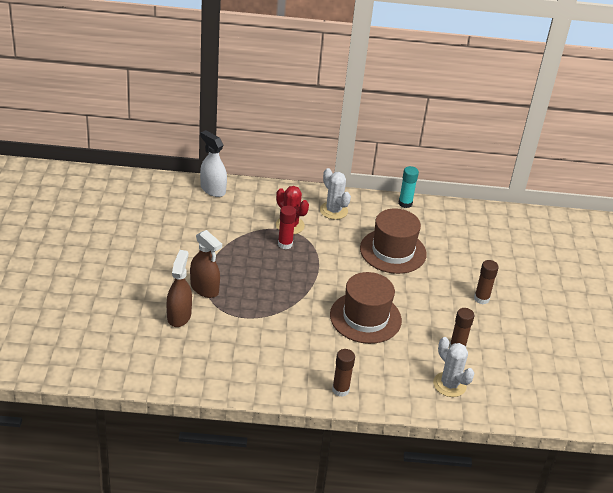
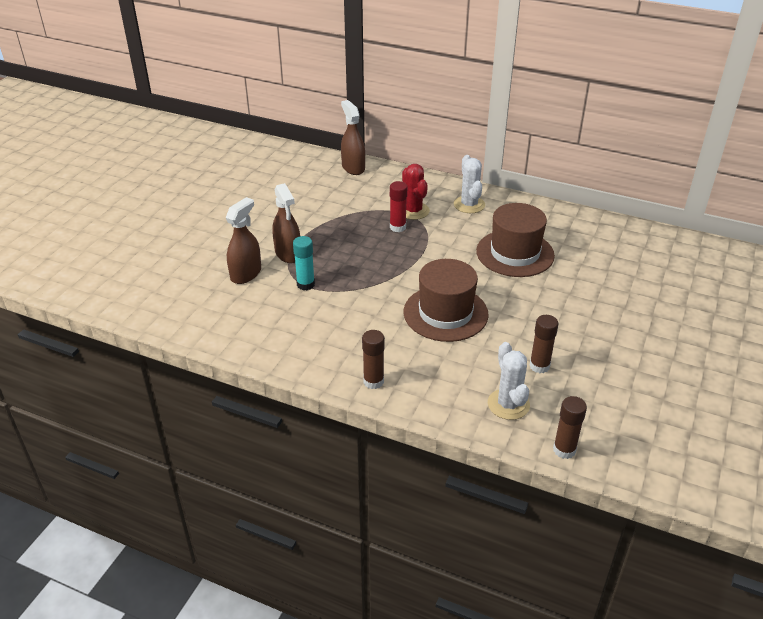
camera: 25 degrees right, 0 degrees up
white spray bottle [200,130,227,197] -> brown spray bottle [341,100,365,175]
turquoise glue stick [399,166,419,208] -> turquoise glue stick moved to [293,236,315,290]
brown glue stick [474,260,499,304] -> brown glue stick moved to [553,396,587,459]

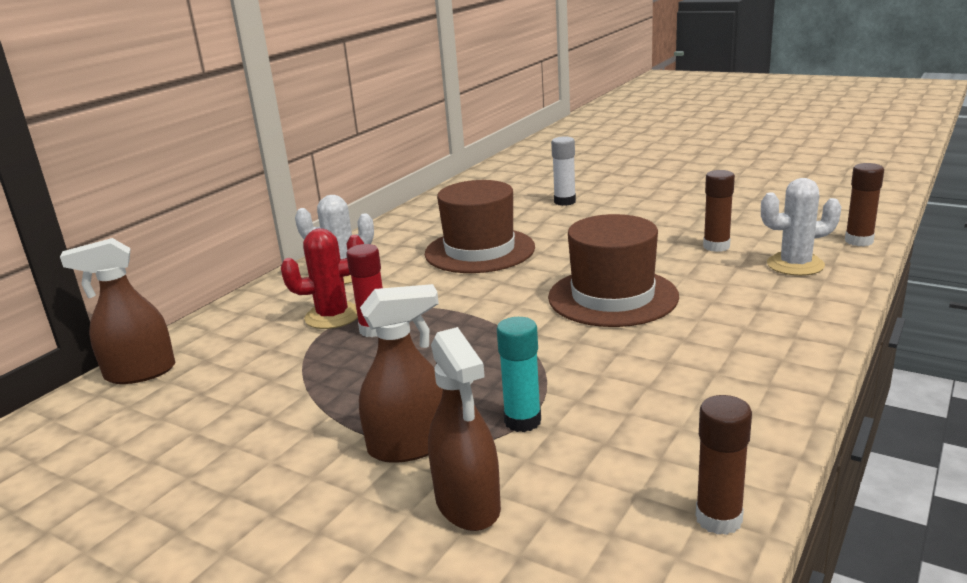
camera: 80 degrees left, 15 degrees down
brown spray bottle [226,197,261,284] -> brown spray bottle turned 150 degrees counterclockwise [428,327,501,531]
brown glue stick [362,330,385,389] -> brown glue stick moved to [696,395,752,535]
none -> white glue stick [551,136,576,206]

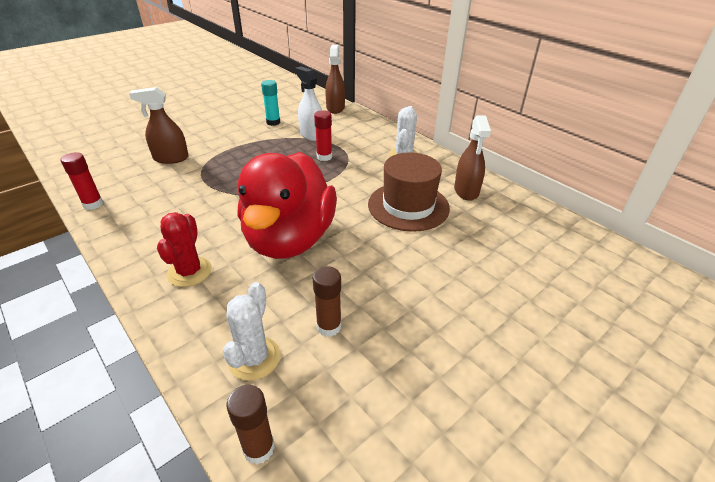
camera: 105 degrees right, 15 degrees up
red cactus [281,228,364,329] -> red cactus moved to [157,212,212,287]
brown spray bottle [359,284,443,463] -> brown spray bottle moved to [454,115,491,201]
turquoise glue stick [497,317,541,432] -> turquoise glue stick moved to [261,80,280,126]
brown hat [548,214,679,327] -> red duck [237,152,337,259]
white glue stick [551,136,576,206] -> none
brown glue stick [696,395,752,535] -> red glue stick [61,152,103,210]
none -> white spray bottle [295,66,322,141]

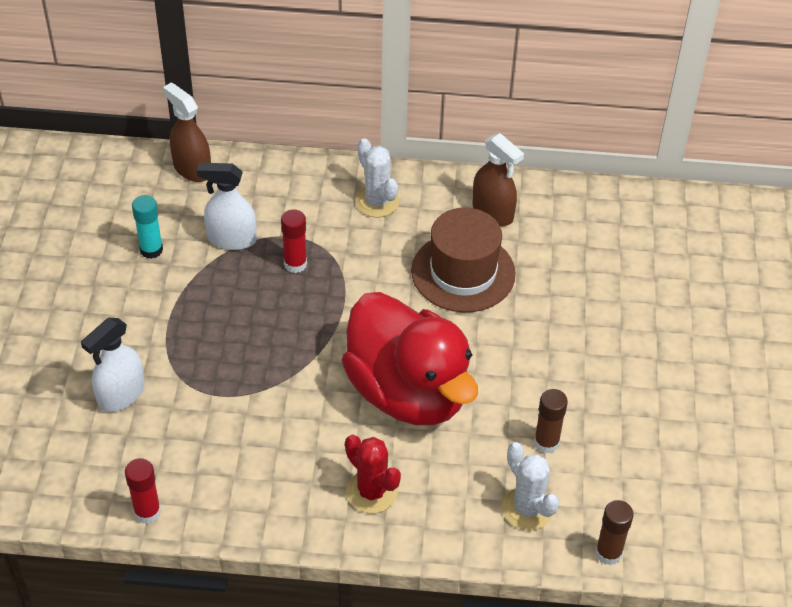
camera: 45 degrees left, 10 degrees up
brown spray bottle [129,87,189,164] -> white spray bottle [81,318,145,412]

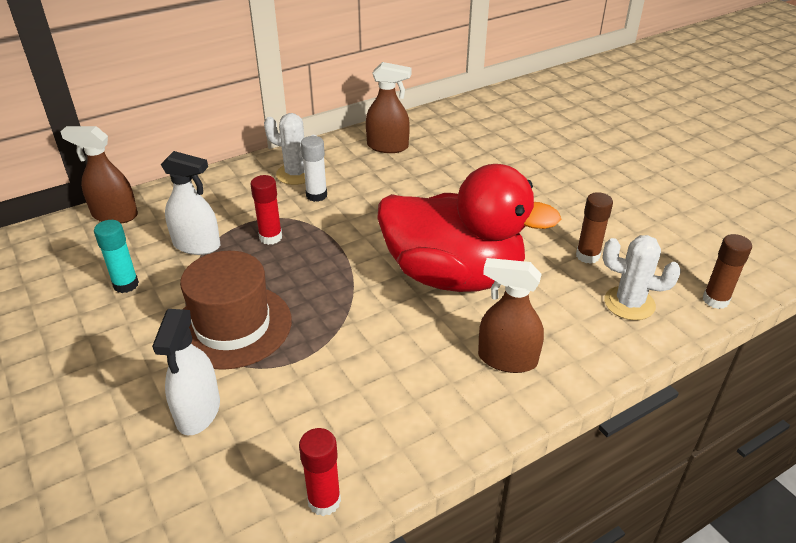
camera: 35 degrees left, 10 degrees down
white spray bottle [197,163,257,250] -> white spray bottle turned 135 degrees counterclockwise [161,151,220,255]
red cactus [345,434,401,513] -> brown spray bottle [478,258,544,373]
brown hat [411,208,516,312] -> brown hat moved to [180,251,292,370]
none -> white glue stick [301,136,327,202]

